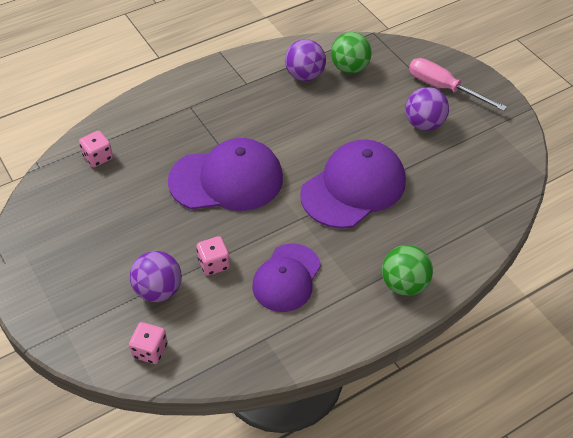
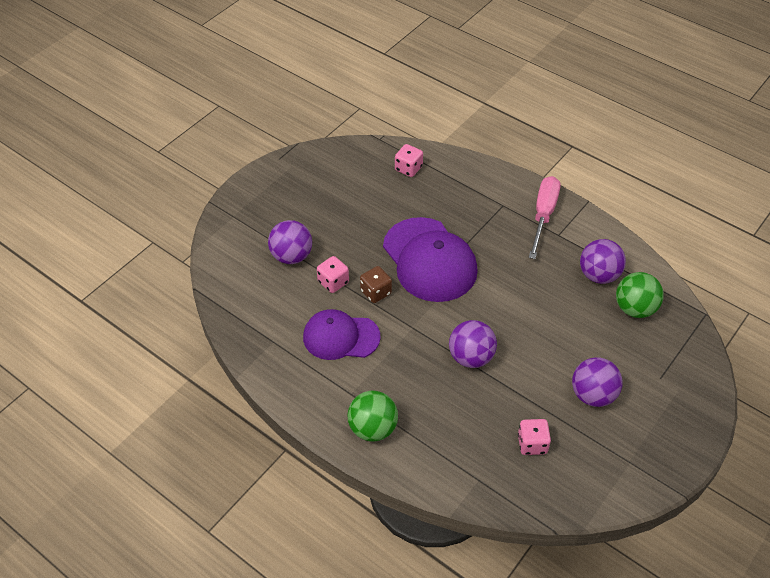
camera: 70 degrees right, 0 degrees up
pink dice [129,322,167,364] -> pink dice moved to [518,419,551,455]
purple cap [300,139,406,229] -> purple ball [449,320,497,368]
pink screwdriver [409,58,507,111] -> pink screwdriver moved to [529,176,561,259]
none -> brown dice [360,266,392,303]

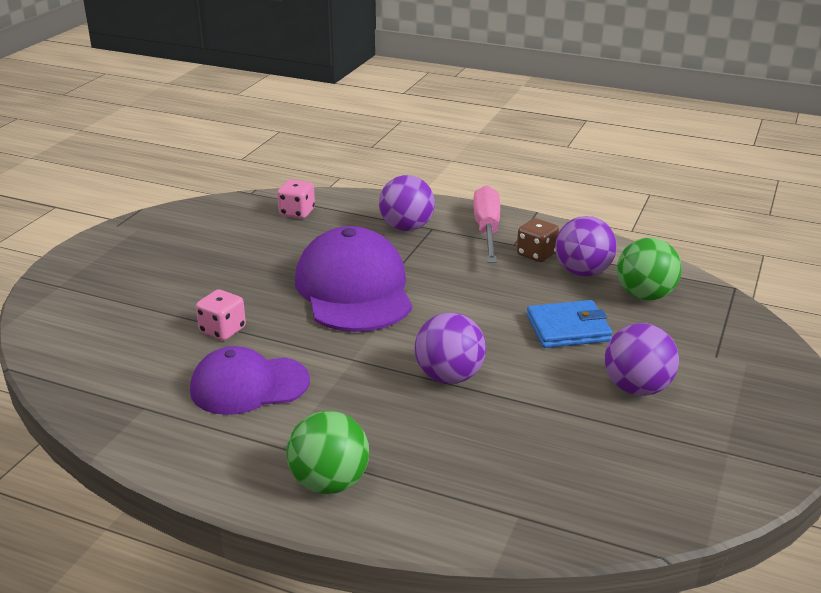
camera: 15 degrees left, 20 degrees down
purple ball [268,220,312,264] -> purple ball moved to [379,175,435,231]
brown dice [360,266,392,303] -> brown dice moved to [517,218,559,262]
purple cap [383,217,478,302] -> purple cap turned 150 degrees counterclockwise [295,226,412,332]
pink dice [518,419,551,455] -> none
none -> blue wallet [527,300,612,348]

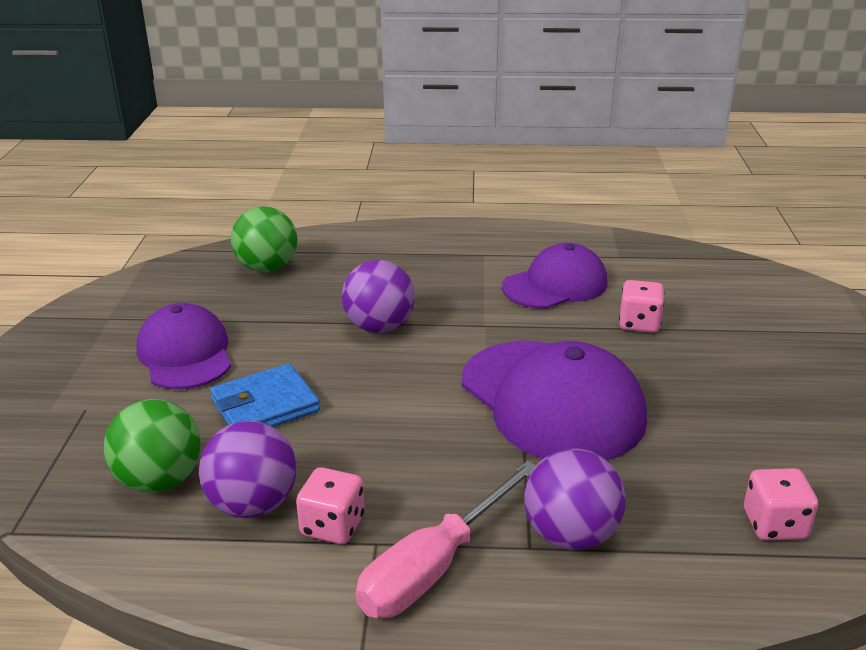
camera: 160 degrees right, 0 degrees up
green ball [286,411,369,494] -> green ball moved to [231,206,297,272]
pink screwdriver [473,185,500,263] -> pink screwdriver turned 60 degrees clockwise [356,461,536,618]
brown dice [517,218,559,262] -> pink dice [296,467,365,544]
purple ball [605,323,679,396] -> purple cap [136,303,231,389]

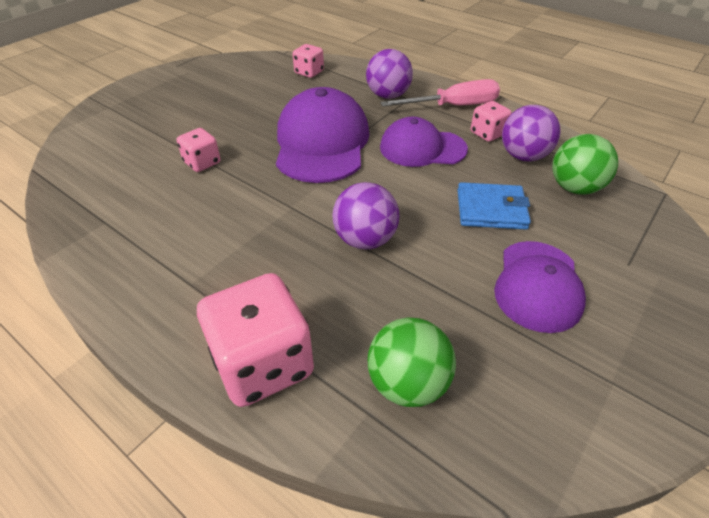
camera: 145 degrees left, 15 degrees up
purple cap [502,243,608,309] -> purple cap moved to [380,117,468,167]
none -> pink dice [197,273,314,407]

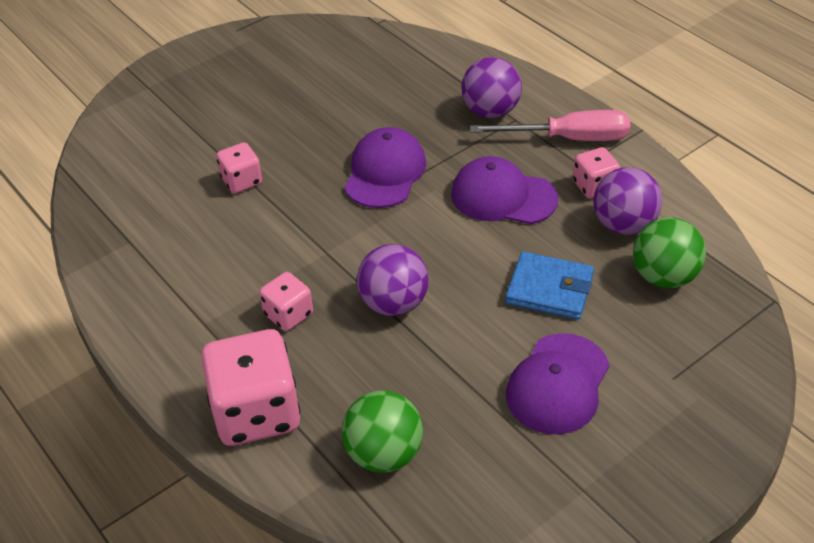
camera: 15 degrees right, 0 degrees up
purple cap [276,87,370,183] -> purple cap [344,127,426,208], size x0.66
pink dice [293,44,324,78] -> pink dice moved to [259,272,313,331]

